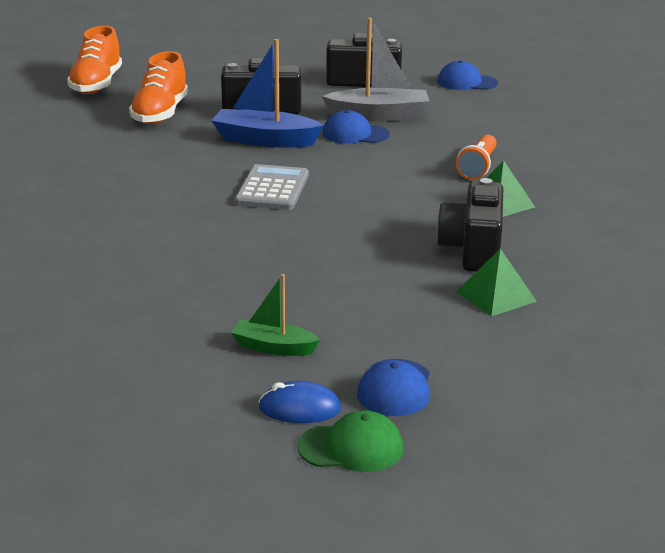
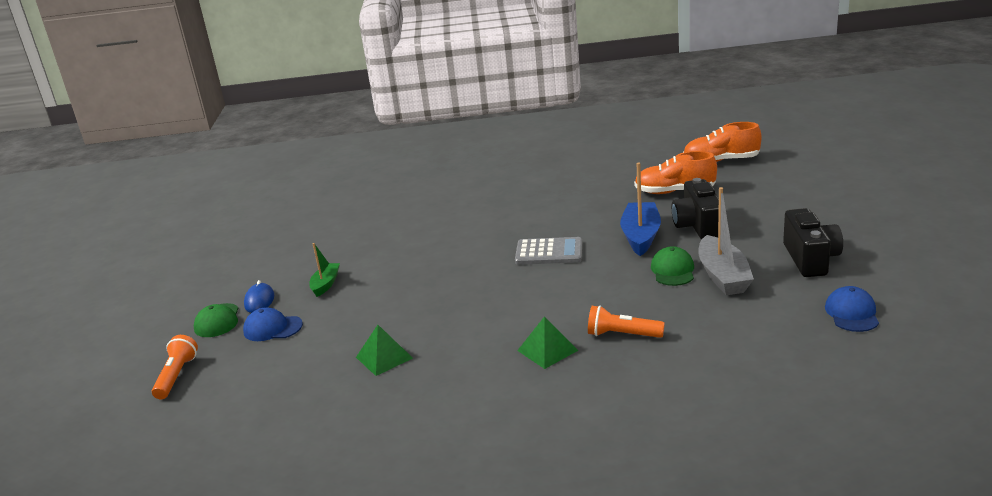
camera: 90 degrees right, 0 degrees up
blue cap [323,110,390,143] -> green cap [651,246,694,286]
black camera [436,178,503,272] -> none
none -> orange flashlight [152,335,198,399]

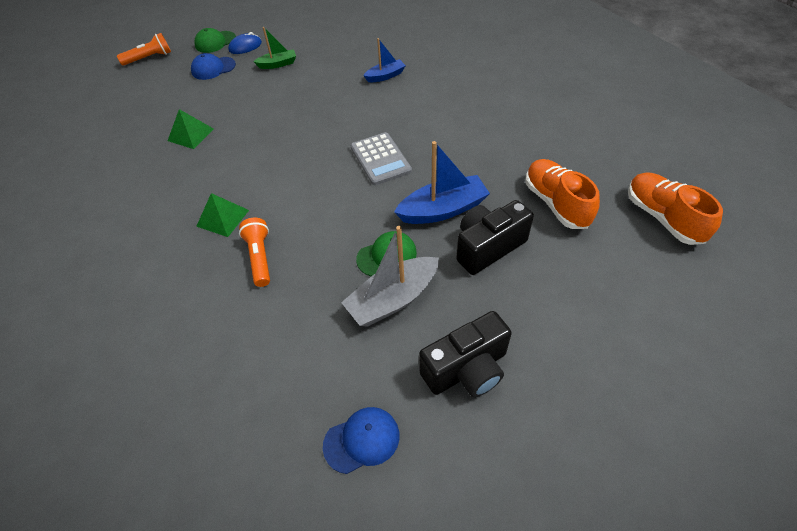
camera: 60 degrees right, 25 degrees up
blue cap [243,307,303,341] -> blue cap turned 90 degrees counterclockwise [191,53,236,80]
none -> blue boat [364,38,406,82]

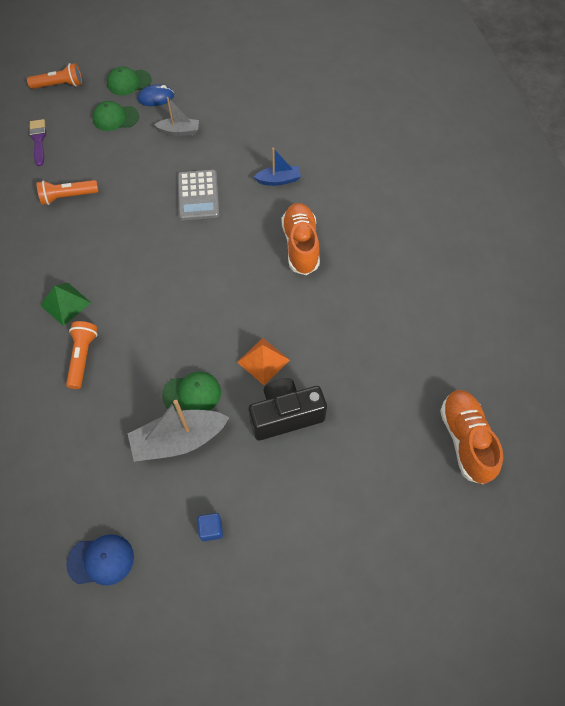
camera: 15 degrees right, 10 degrees up
green pyramid [168,109,214,149] -> orange flashlight [36,180,99,205]
blue cap [191,53,236,80] -> green cap [92,101,139,131]
green boat [253,27,296,69] -> grey boat [154,97,199,136]
grey calculator [350,132,412,185] -> grey calculator moved to [178,170,219,220]
blue boat [394,141,490,224] -> orange pyramid [237,338,290,386]
black camera [419,311,512,397] -> blue cube [197,513,223,541]
orange shoe [525,159,600,229] -> orange shoe moved to [282,203,320,275]
none -> purple brush [29,119,46,166]

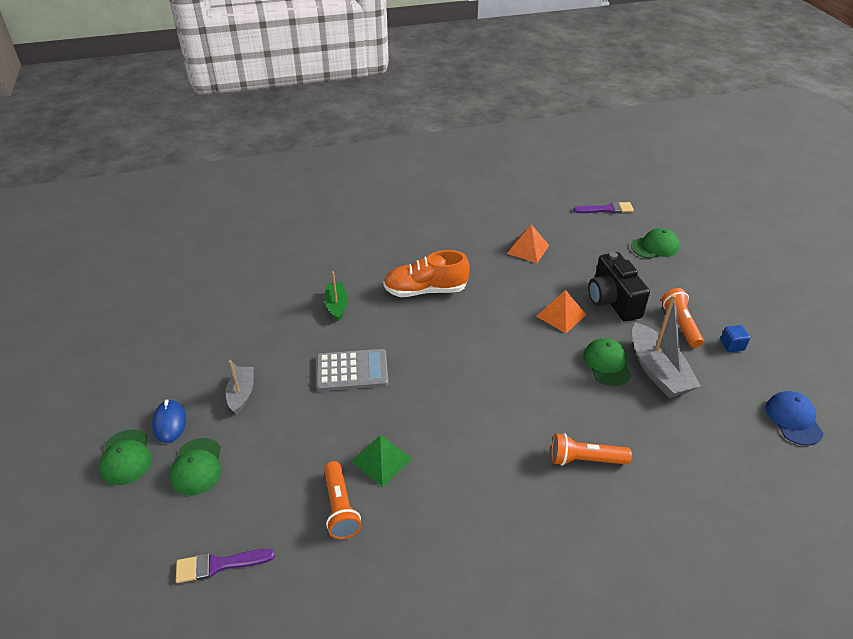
camera: 90 degrees left, 20 degrees down
orange flashlight [27,63,82,89] -> orange flashlight moved to [662,288,704,348]
green pyramid [40,283,91,326] -> green pyramid moved to [351,435,413,487]
blue boat [254,148,301,186] -> green boat [324,271,348,322]
orange shoe [440,390,503,484] -> purple brush [573,202,634,214]
none -> orange pyramid [507,225,549,263]
none -> green cap [631,228,680,259]

